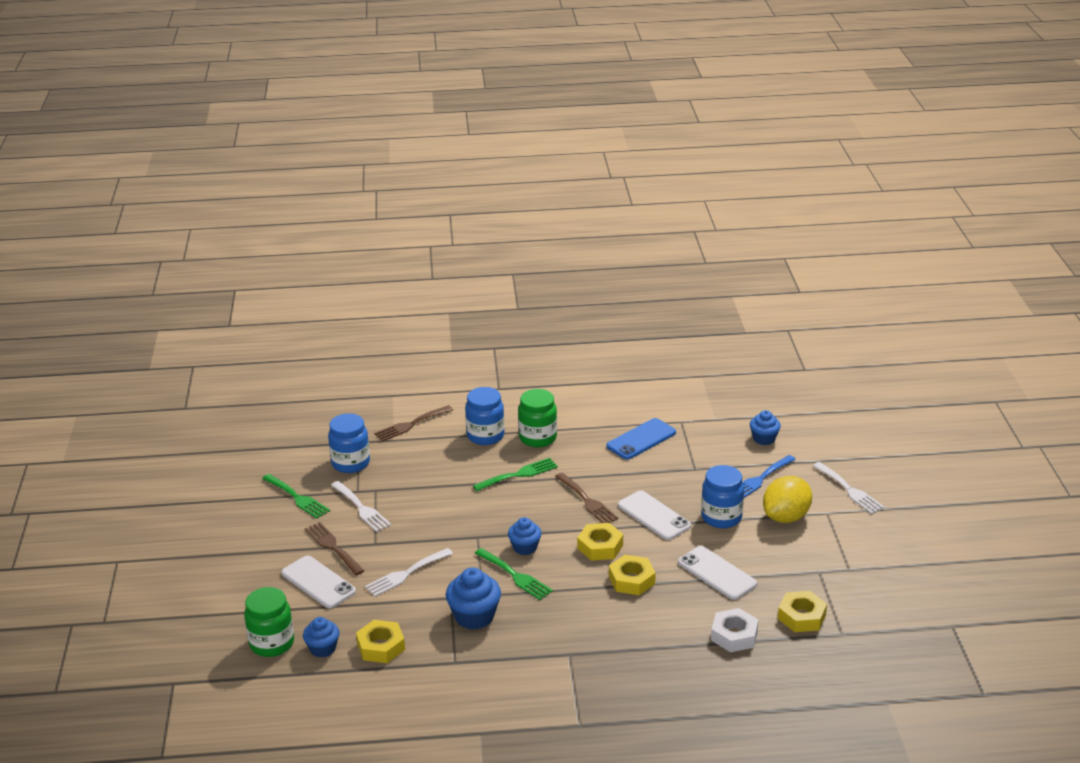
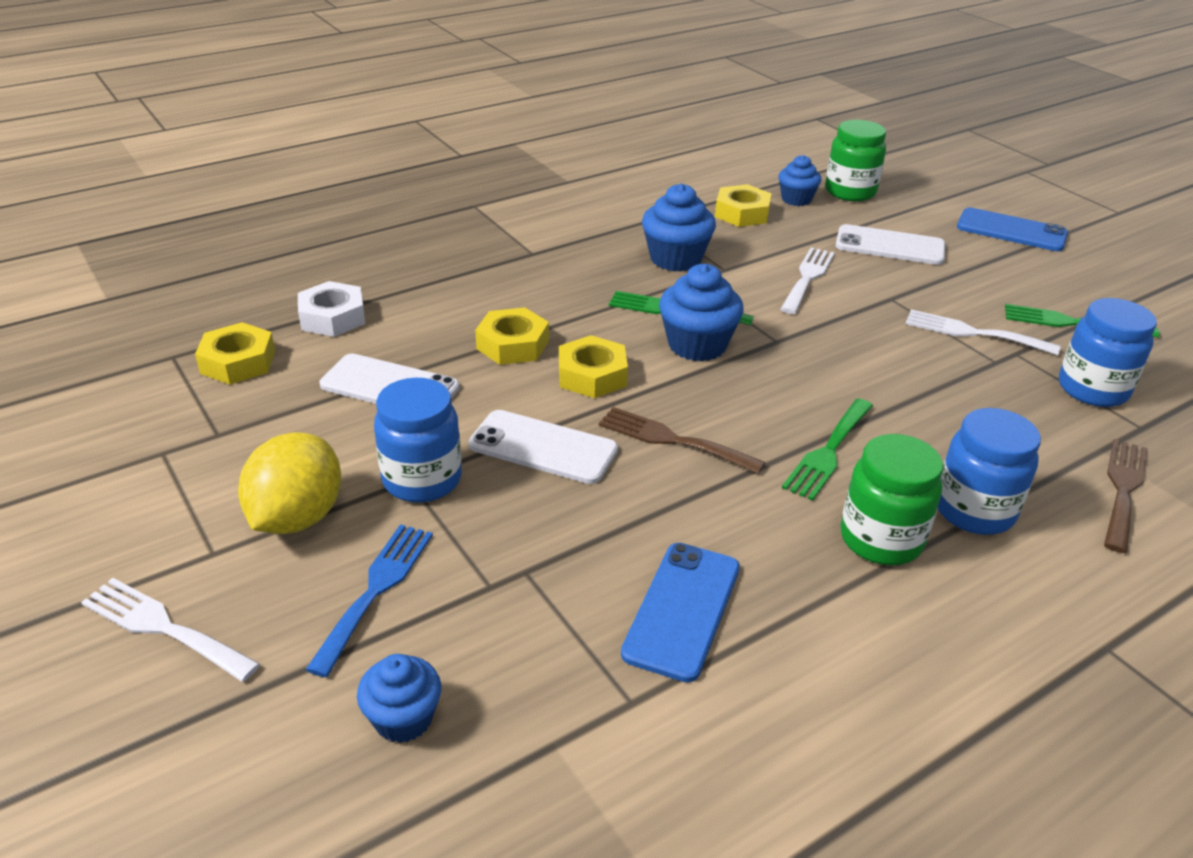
camera: 150 degrees right, 5 degrees up
brown fork [305,522,364,575] -> none
blue cupcake [508,517,542,555] -> blue cupcake [659,264,744,361], size x1.55
none -> blue phone [957,208,1068,251]

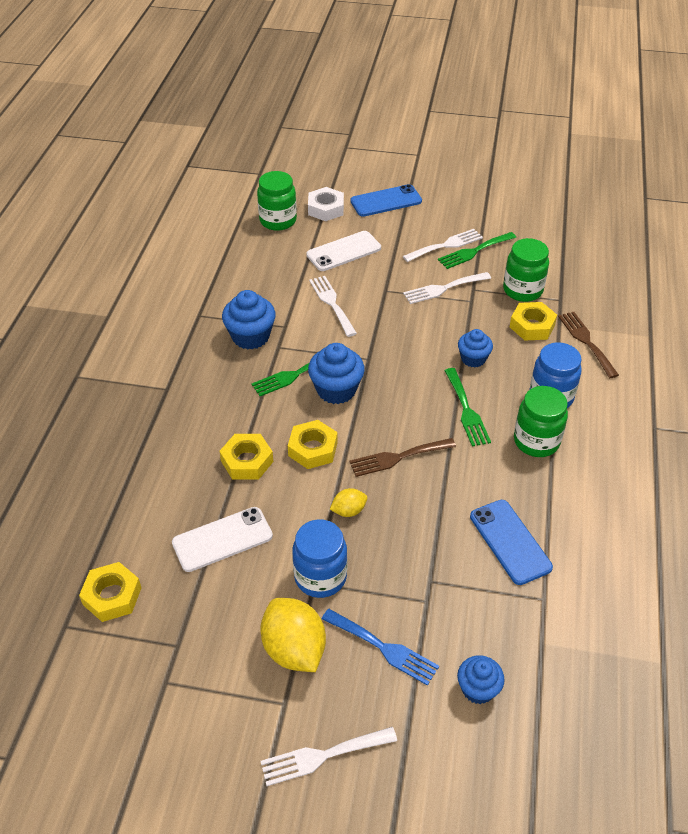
camera: 45 degrees left, 10 degrees up
white nut [298,281,365,337] -> white nut moved to [308,187,344,221]
blue fork [305,524,433,677] -> blue fork turned 150 degrees clockwise [322,609,439,686]
white phone [469,410,618,484] -> yellow lemon [330,488,367,517]
yellow nut [715,184,772,227] -> yellow nut moved to [510,302,557,340]
blue cupcake [779,155,821,206] -> blue cupcake moved to [458,329,493,368]
blue jar [1059,298,1157,407] -> green jar [503,238,549,302]
none -> white fork [403,229,483,262]

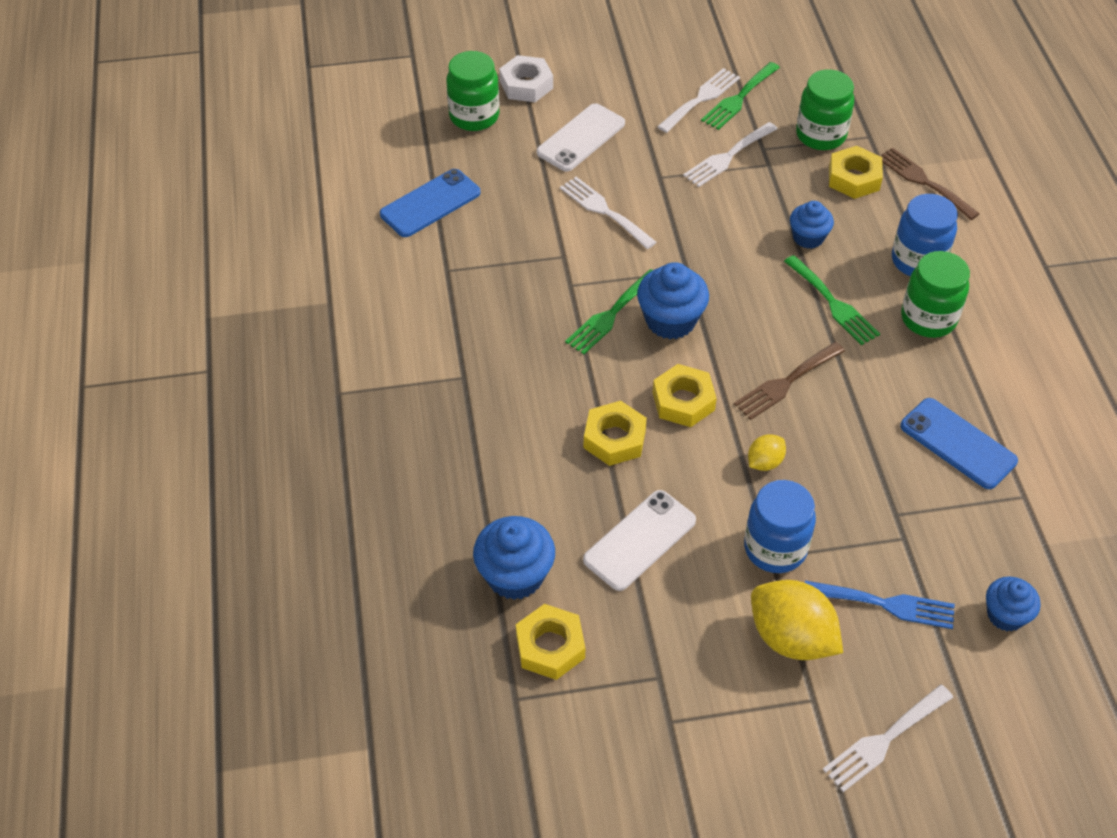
camera: 20 degrees left, 5 degrees up
blue cupcake [222,290,276,350] -> blue cupcake moved to [473,516,555,600]
blue phone [350,184,422,217] -> blue phone moved to [380,169,481,237]

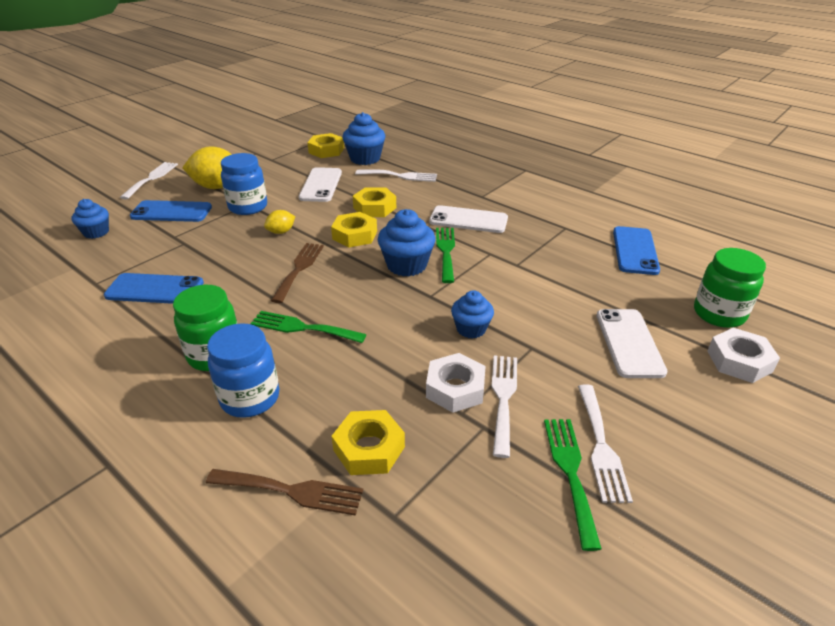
camera: 140 degrees right, 15 degrees down
white fork [560,177,657,249] -> white fork moved to [355,170,437,182]
yellow lemon [748,434,786,471] -> yellow lemon turned 45 degrees clockwise [264,210,295,234]
blue cupcake [790,201,834,249] -> blue cupcake moved to [451,290,494,339]
green jar [796,70,854,150] -> none
blue fork [805,580,955,629] -> blue phone [130,200,212,222]
none -> white nut [426,353,486,413]
none -> white phone [429,205,508,233]

